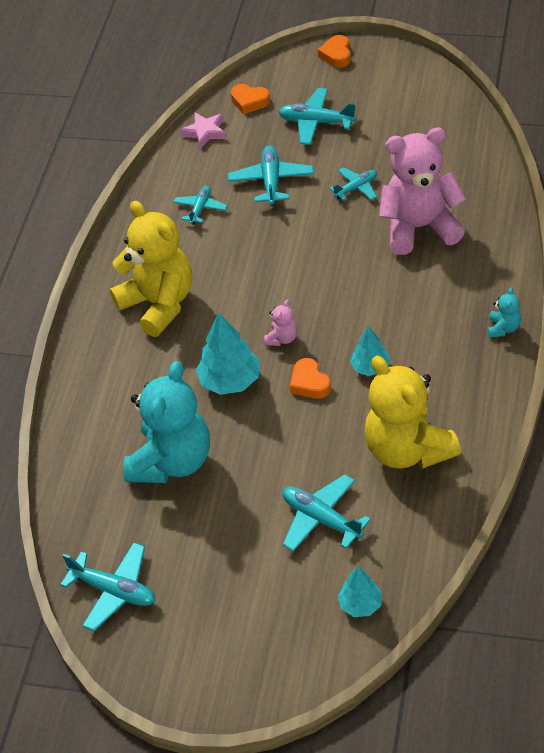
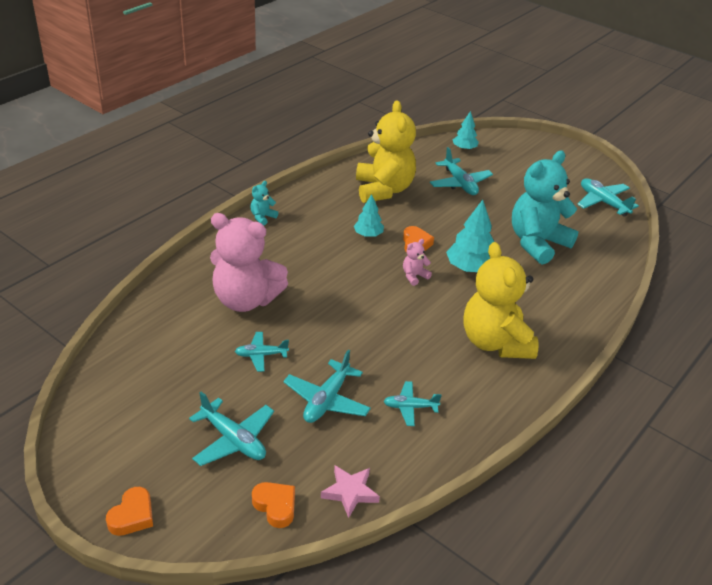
camera: 160 degrees left, 10 degrees down
turquoise plane [173,186,227,225] -> turquoise plane turned 45 degrees clockwise [384,381,442,426]

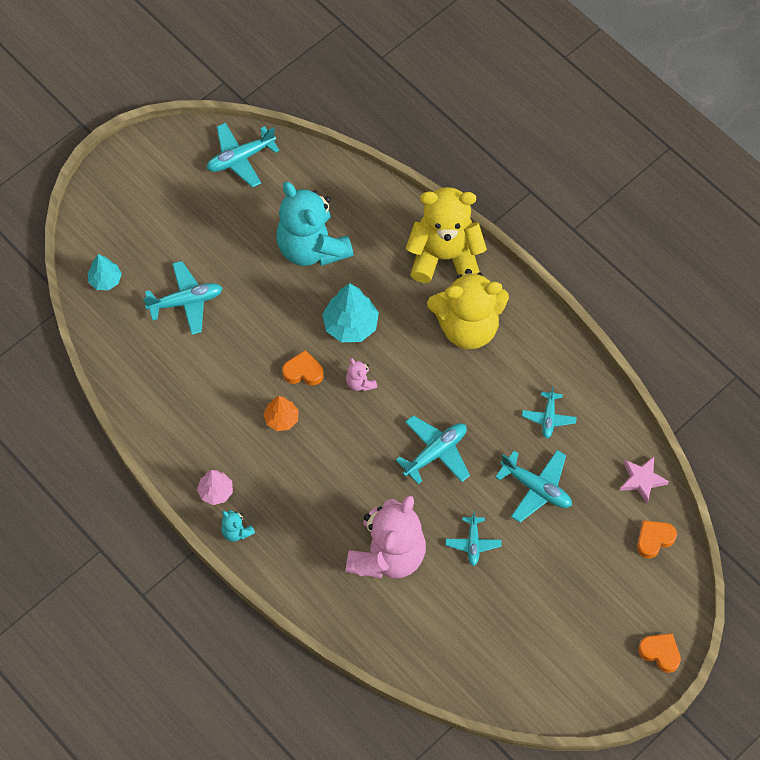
camera: 80 degrees left, 25 degrees up
turquoise plane [189,391,274,466] -> turquoise plane moved to [396,415,470,484]
turquoise tree [354,194,384,237] -> orange tree [263,396,299,431]
yellow teddy bear [356,100,416,203] -> yellow teddy bear moved to [406,187,487,283]
none -> pink tree [197,470,233,505]

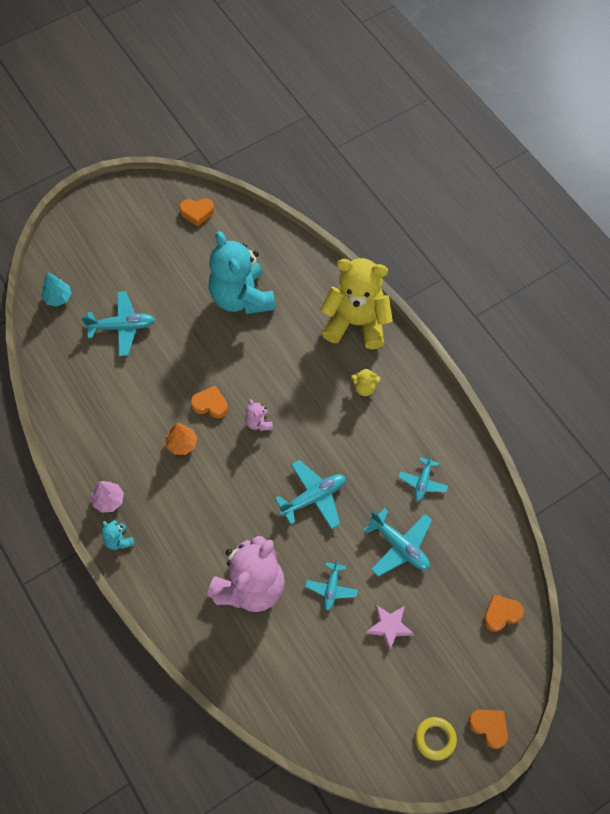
camera: 10 degrees right, 0 degrees up
turquoise plane [207,123,280,188] -> orange heart [179,198,214,226]
turquoise tree [322,283,379,342] -> none
yellow teddy bear [427,269,509,349] -> yellow teddy bear [351,367,381,396], size x0.40
pink star [620,457,669,503] -> pink star moved to [366,605,414,652]
none -> yellow ring [415,717,457,760]

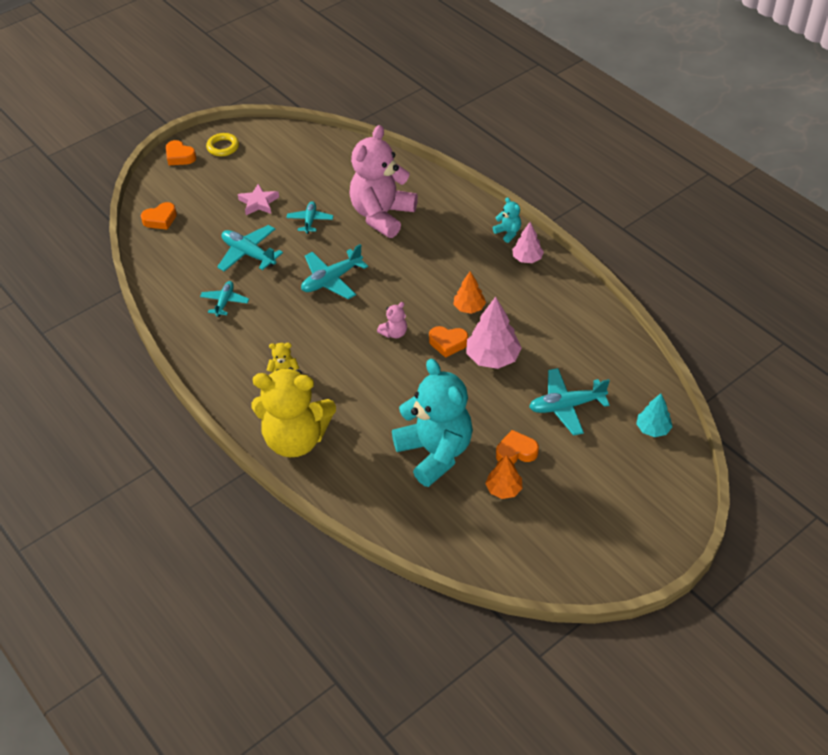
camera: 175 degrees right, 15 degrees down
orange heart [179,198,214,226] -> orange heart moved to [496,430,539,464]
pink teddy bear [245,399,273,431] -> pink teddy bear turned 75 degrees clockwise [377,302,407,338]
none -> pink tree [466,297,522,369]
none -> orange tree [485,455,523,499]

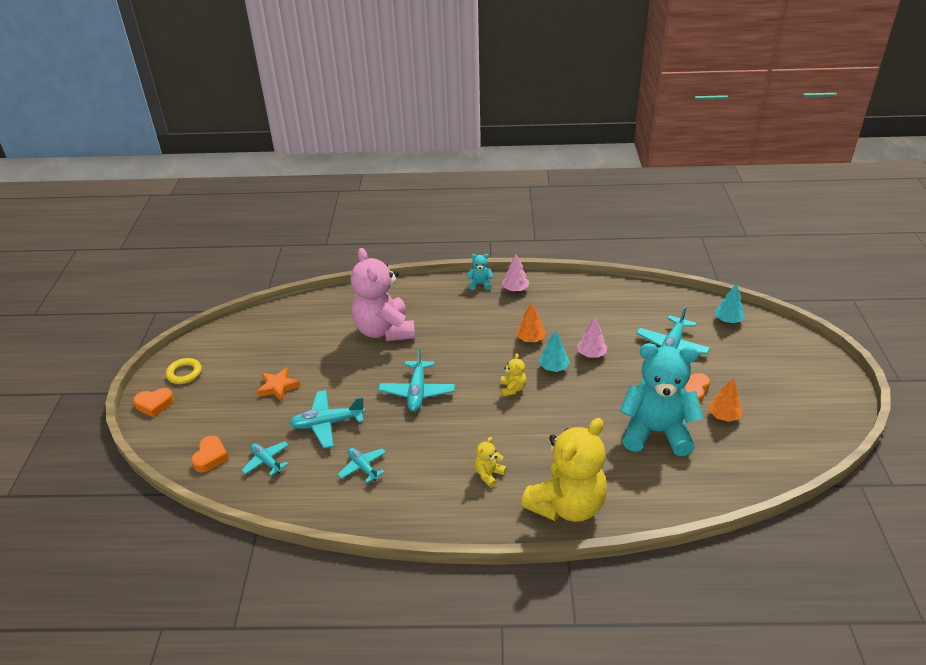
camera: 50 degrees left, 10 degrees down
pink star [238,184,279,215] -> orange star [257,367,301,402]
turquoise plane [286,201,334,234] -> turquoise plane moved to [241,441,289,476]
pink teddy bear [377,302,407,338] -> yellow teddy bear [500,353,527,397]
orange heart [429,326,468,358] -> turquoise tree [539,331,570,372]
pink tree [466,297,522,369] -> pink tree [577,317,607,358], size x0.61

